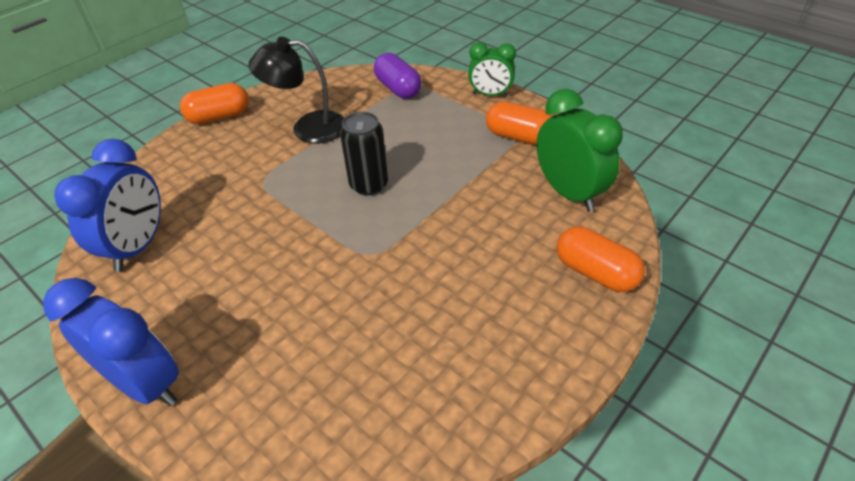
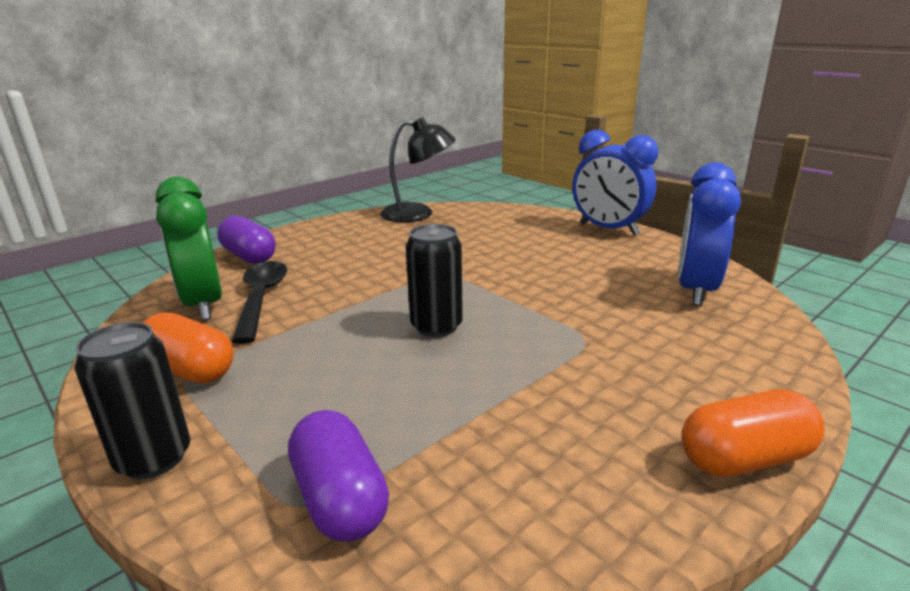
camera: 175 degrees left, 20 degrees down
black lamp [248,37,344,144] -> black lamp moved to [380,117,456,222]
green clock [468,42,516,96] -> black can [75,322,190,479]
orange capsule [557,226,645,292] -> purple capsule [217,216,276,264]
none -> black spoon [231,261,287,344]

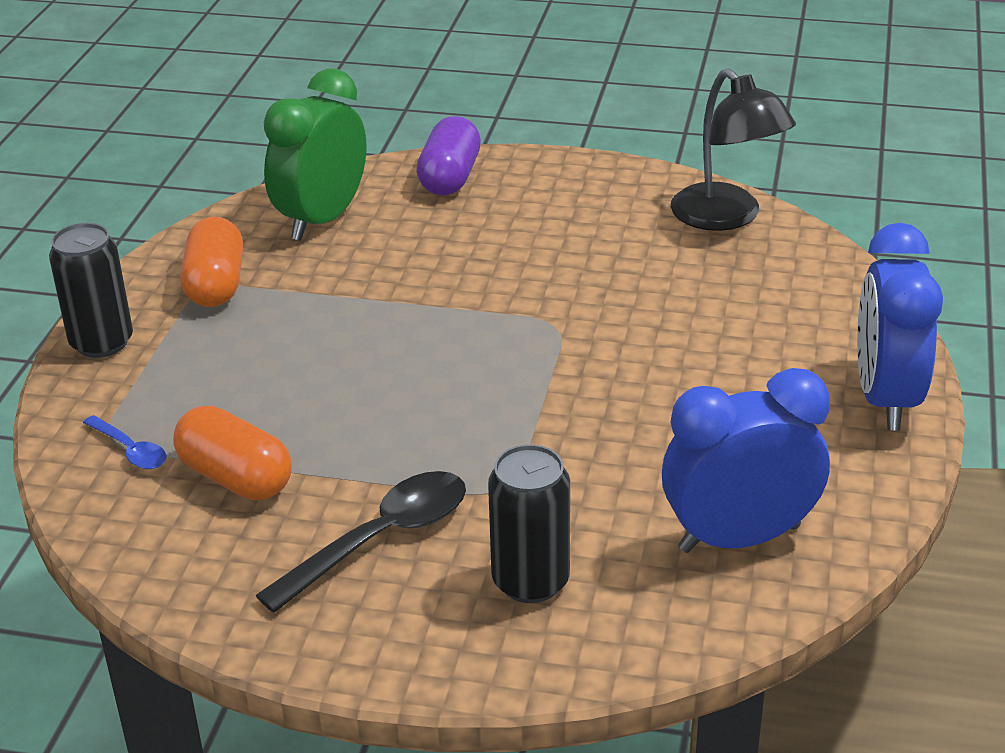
camera: 55 degrees right, 10 degrees up
black spoon [231,261,287,344] -> black spoon moved to [256,471,466,613]
purple capsule [288,410,389,541] -> blue spoon [83,415,167,469]
black can [406,224,463,337] -> black can moved to [488,444,570,603]
orange capsule [681,389,825,477] -> orange capsule moved to [173,405,291,500]

